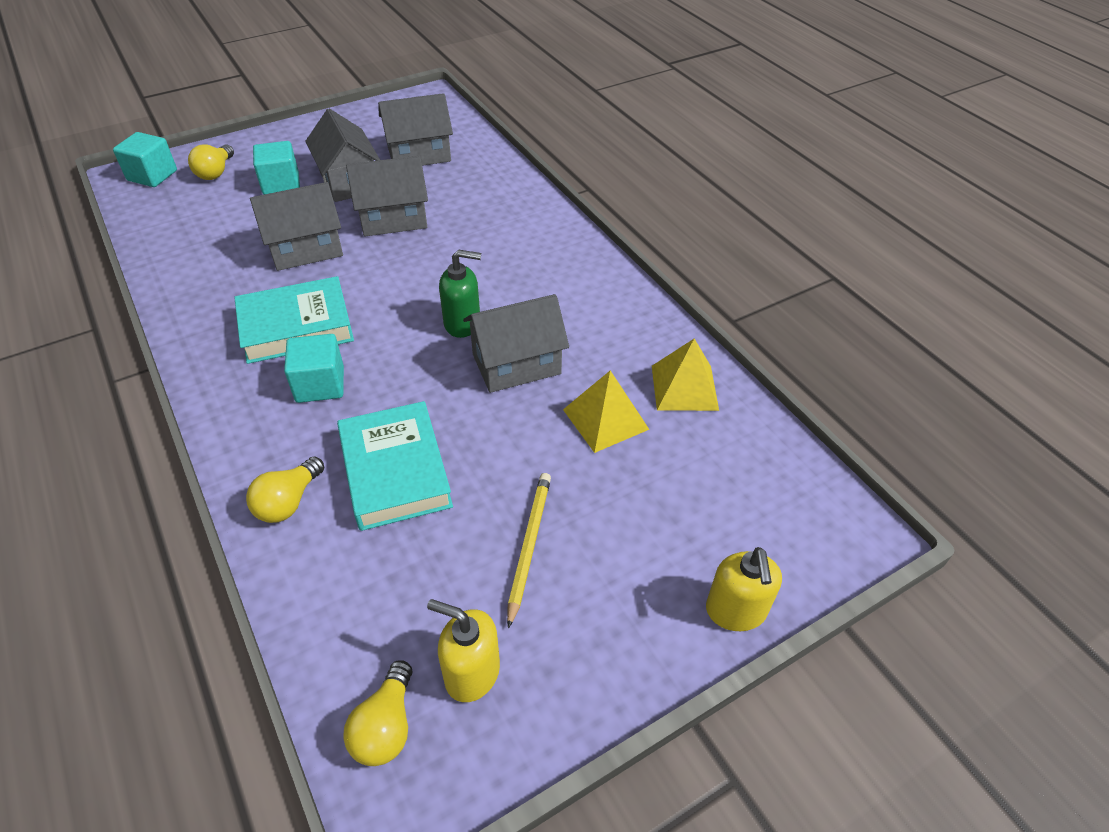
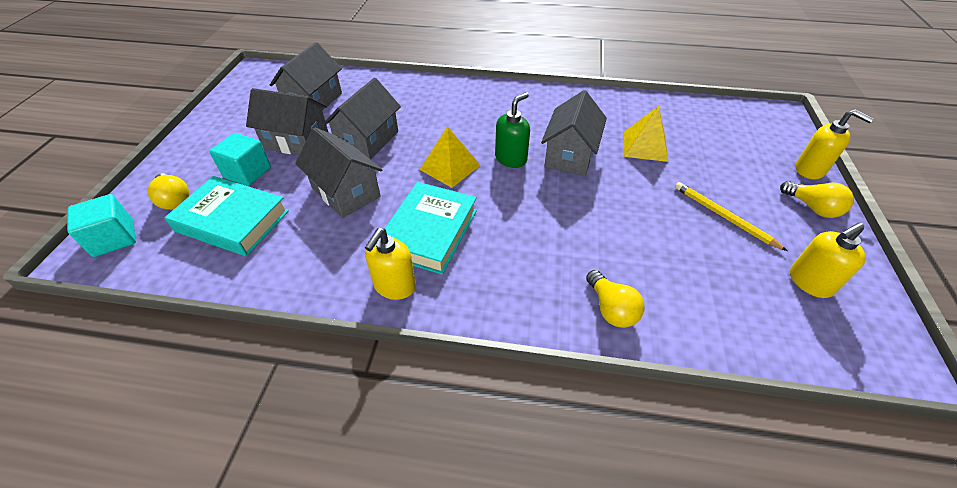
camera: 50 degrees left, 0 degrees up
grey house [250,182,343,271] -> grey house turned 60 degrees counterclockwise [295,128,382,218]
turquoise cube [284,334,344,403] -> none
turquoise book [337,401,453,531] -> turquoise book moved to [165,176,289,256]
yellow light bulb [343,661,412,766] -> yellow light bulb moved to [780,181,854,218]
yellow pyramid [652,338,719,411] -> yellow pyramid moved to [419,126,481,188]
none -> yellow soap dispenser [365,228,416,300]

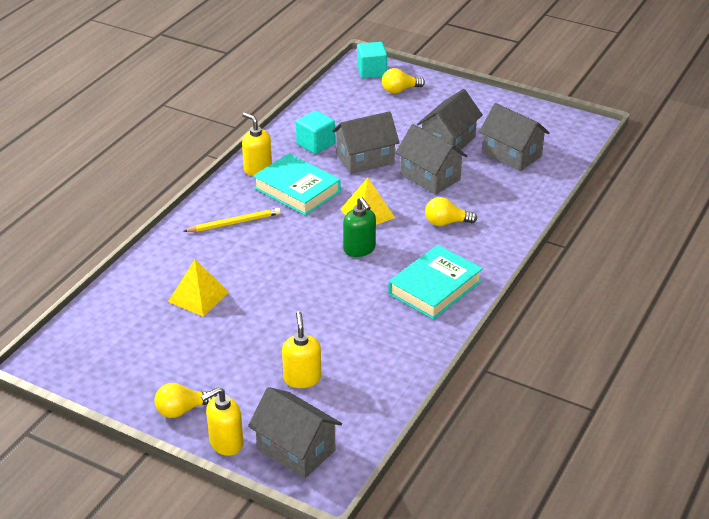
camera: 110 degrees right, 10 degrees down
turquoise book [165,176,289,256] -> turquoise book moved to [388,245,483,320]
turquoise cube [209,133,271,186] -> turquoise cube moved to [296,110,335,154]
grey house [541,90,607,176] -> grey house moved to [248,387,342,479]
yellow light bulb [586,270,644,328] -> yellow light bulb moved to [425,197,477,226]
yellow pyramid [624,106,668,162] -> yellow pyramid moved to [168,260,229,317]
yellow pencil [675,182,787,251] -> yellow pencil moved to [183,208,281,232]
yellow soap dispenser [790,222,866,298] -> yellow soap dispenser moved to [282,311,321,388]

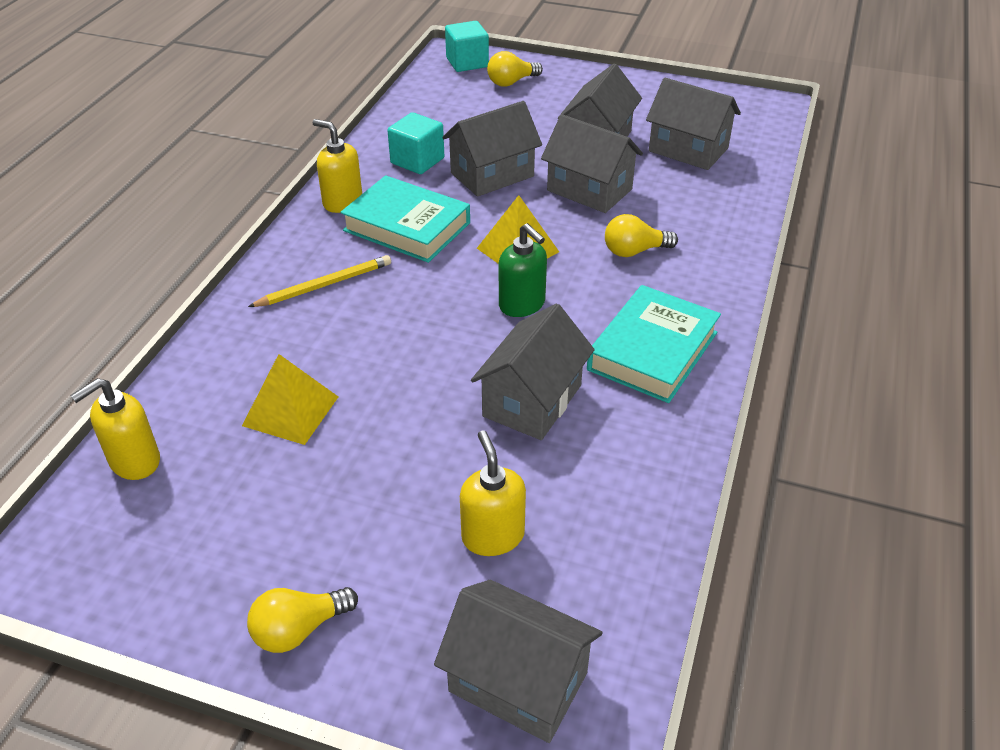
camera: 10 degrees left, 5 degrees up
yellow soap dispenser [201,387,243,456] -> yellow soap dispenser moved to [71,378,160,480]
none -> grey house [471,303,595,440]

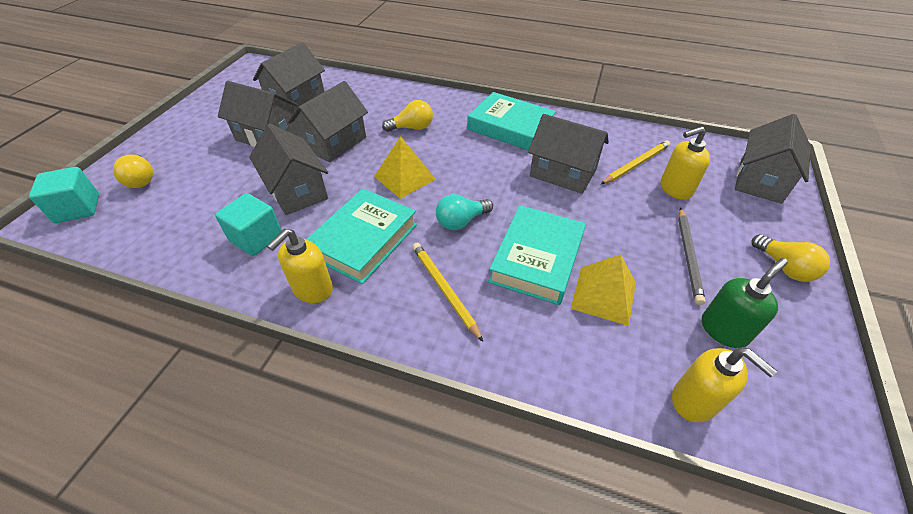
camera: 90 degrees left, 5 degrees up
green soap dispenser [499,223,547,317] -> green soap dispenser moved to [702,258,788,348]
yellow light bulb [605,214,678,257] -> yellow light bulb turned 90 degrees counterclockwise [382,100,433,132]
none -> turquoise light bulb [436,194,493,230]
none -> turquoise book [488,205,586,305]
none -> yellow pencil [601,140,670,184]
none -> grey pencil [678,208,705,305]

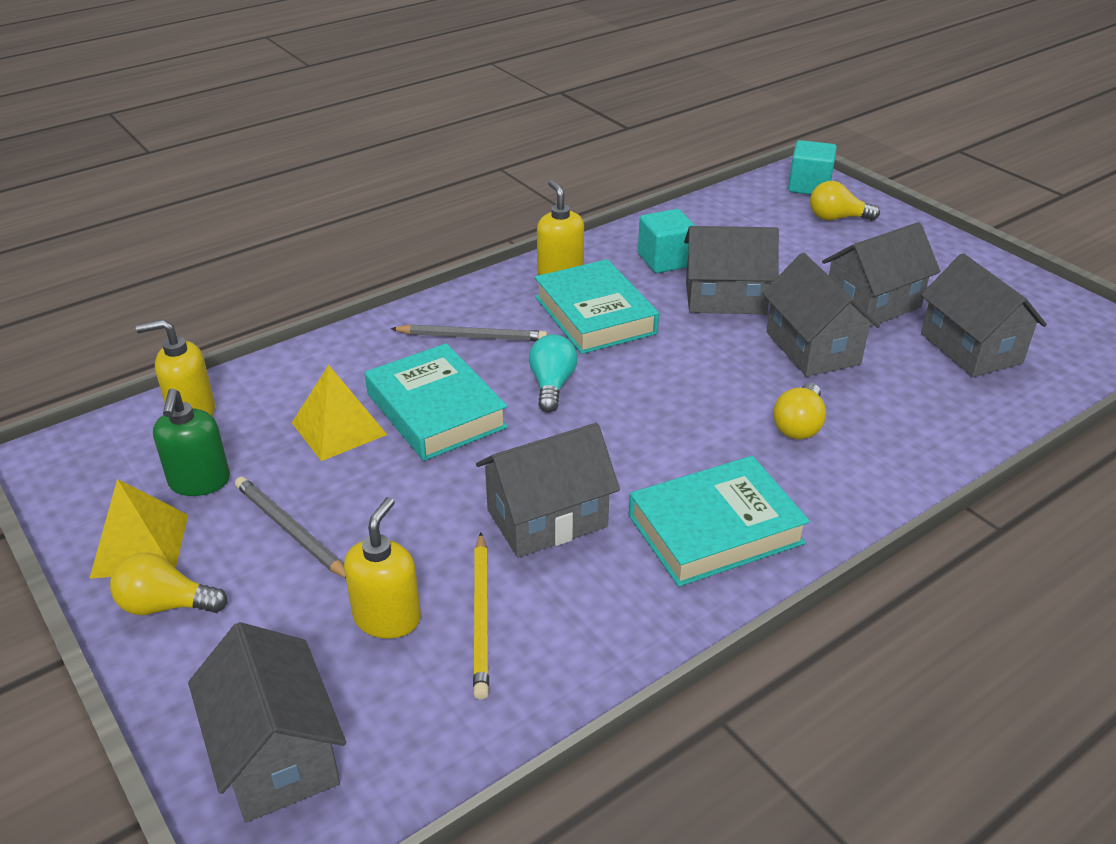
camera: 125 degrees right, 10 degrees down
yellow pyramid [374,136,436,199] -> yellow pyramid moved to [89,479,188,579]
yellow pencil [412,243,483,342] -> grey pencil [390,324,547,341]

